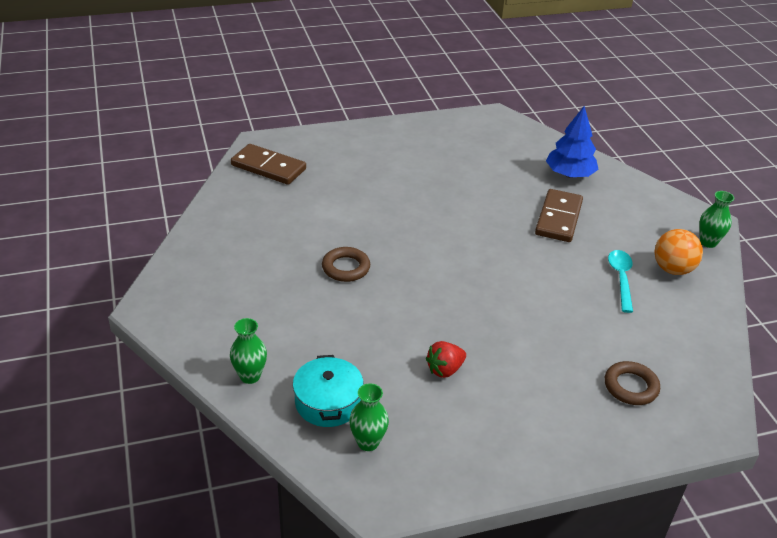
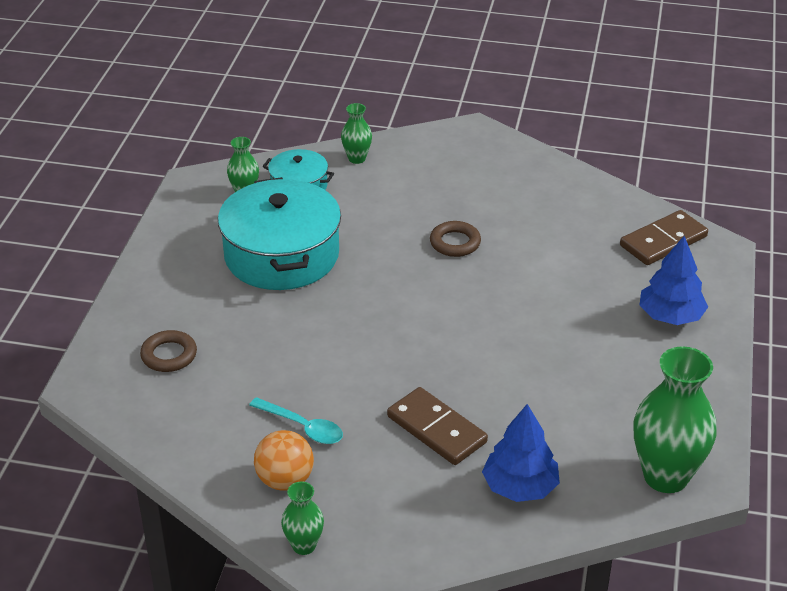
camera: 120 degrees right, 0 degrees up
red strawberry [426,341,466,378] -> turquoise pot [218,177,341,290]
none -> green vase [634,346,717,493]
none -> blue tree [639,236,708,325]

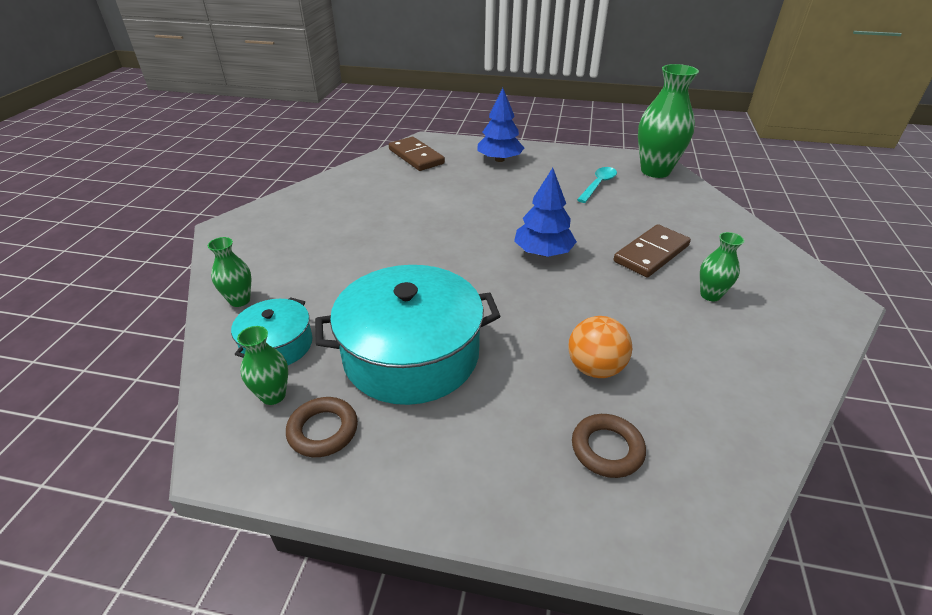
camera: 90 degrees left, 0 degrees up
turquoise spoon [249,397,343,444] -> turquoise spoon moved to [577,167,617,203]
orange ball [254,430,314,491] -> orange ball moved to [568,316,632,378]
green vase [281,481,324,555] -> green vase moved to [700,232,744,301]
brown ring [430,221,481,257] -> brown ring moved to [286,397,358,457]
blue tree [482,404,560,502] -> blue tree moved to [514,168,577,257]

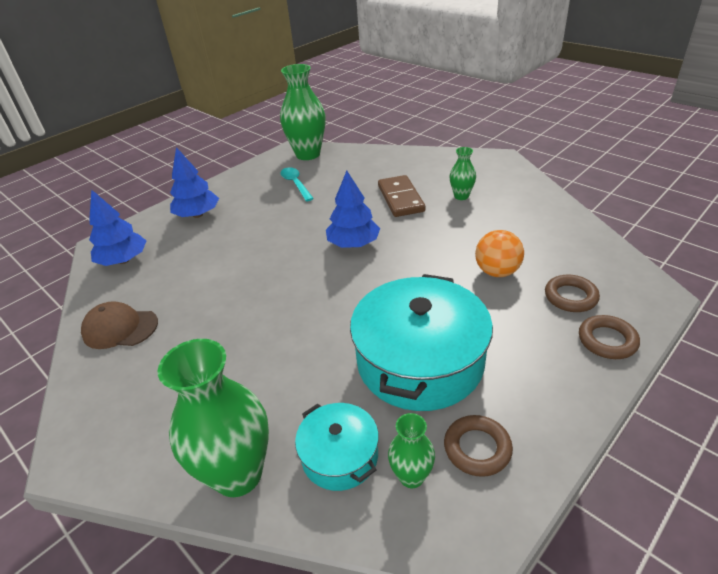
camera: 55 degrees left, 0 degrees up
green vase [207,237,251,307] -> green vase [158,339,269,497], size x2.00
brown domino [389,137,445,171] -> blue tree [89,189,146,266]
none -> brown cap [81,301,158,349]
none -> brown ring [579,315,640,359]

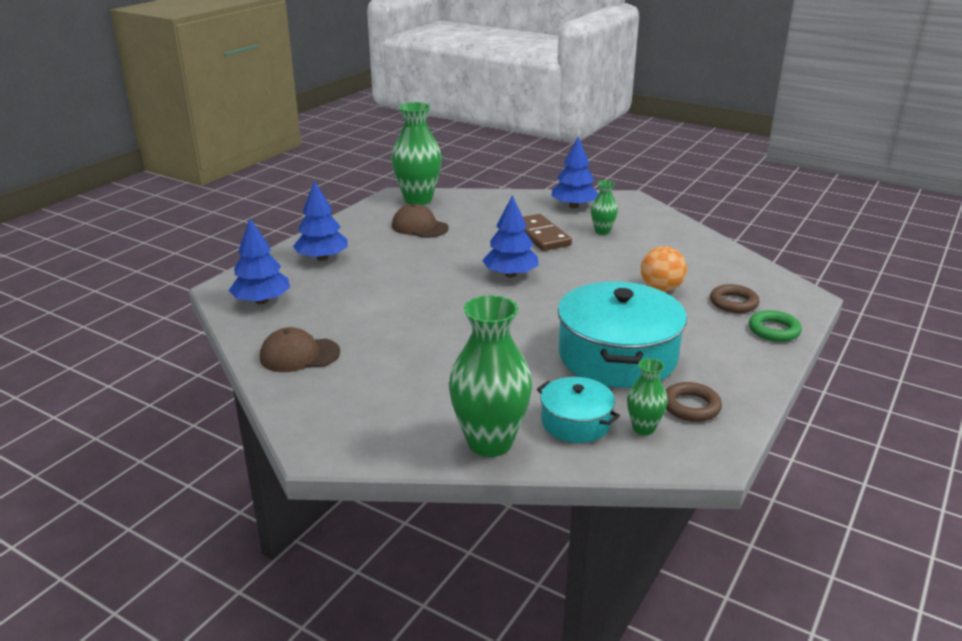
camera: 15 degrees left, 10 degrees down
turquoise spoon [280,167,314,202] -> brown cap [392,204,449,238]
brown ring [579,315,640,359] -> green ring [749,310,802,342]
none -> blue tree [551,136,598,208]

